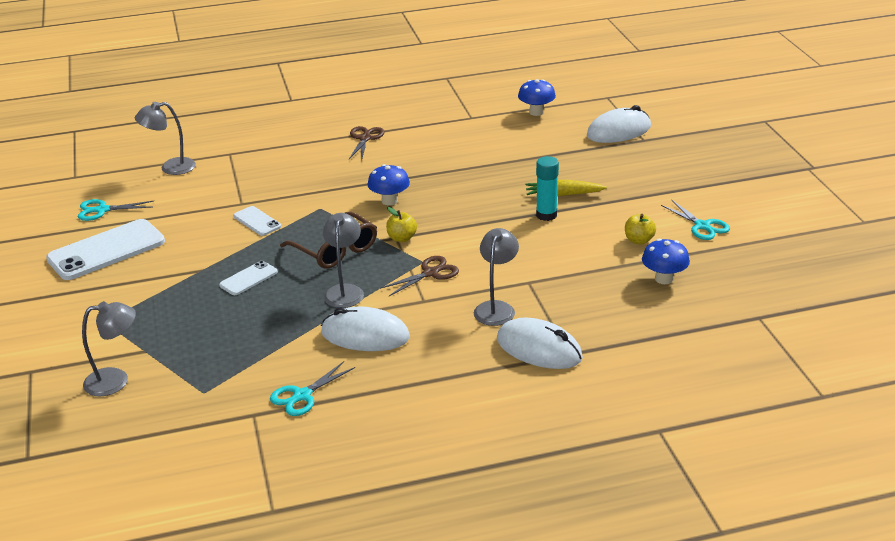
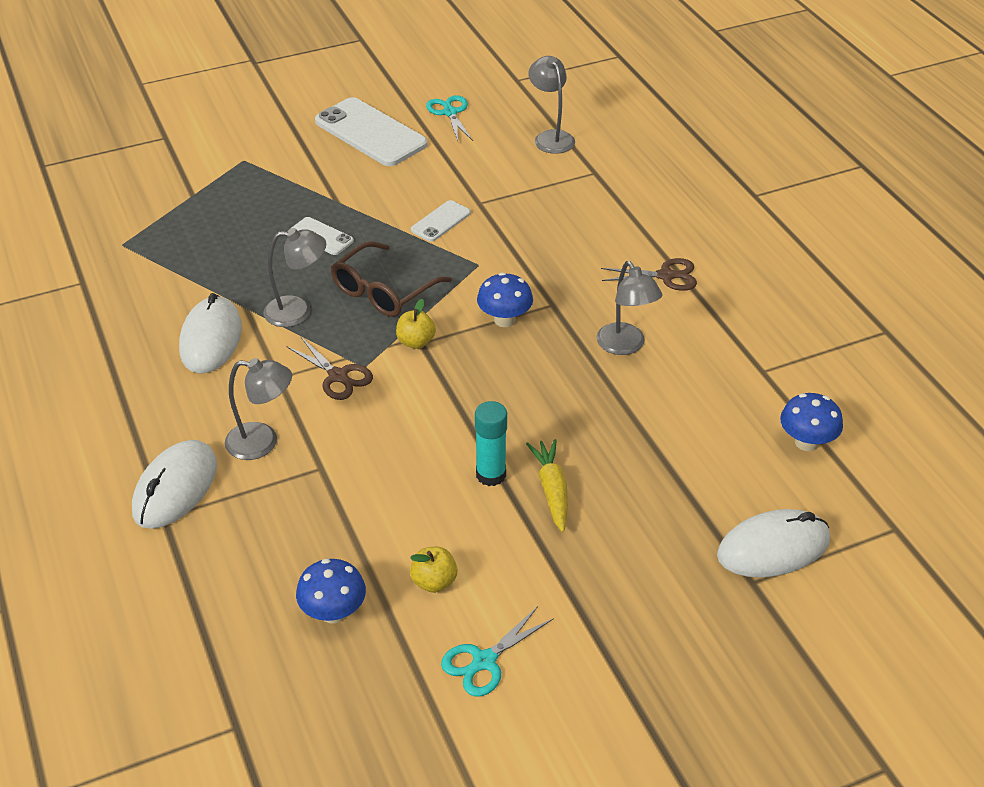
camera: 80 degrees right, 10 degrees up
grey lamp [82,301,136,397] -> grey lamp moved to [596,261,662,355]
turquoise scissors [270,361,355,416] -> none
white mouse [587,105,651,143] -> white mouse turned 75 degrees counterclockwise [717,509,830,577]

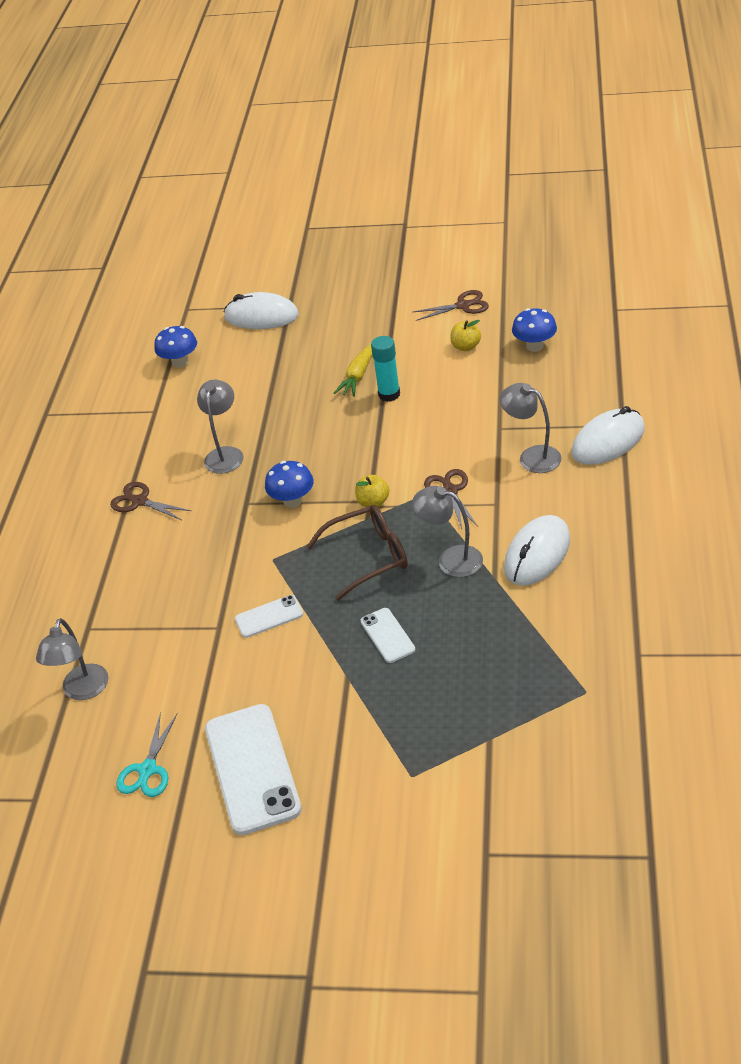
camera: 145 degrees left, 0 degrees up
turquoise scissors [441,606,554,697] -> brown scissors [413,290,489,321]

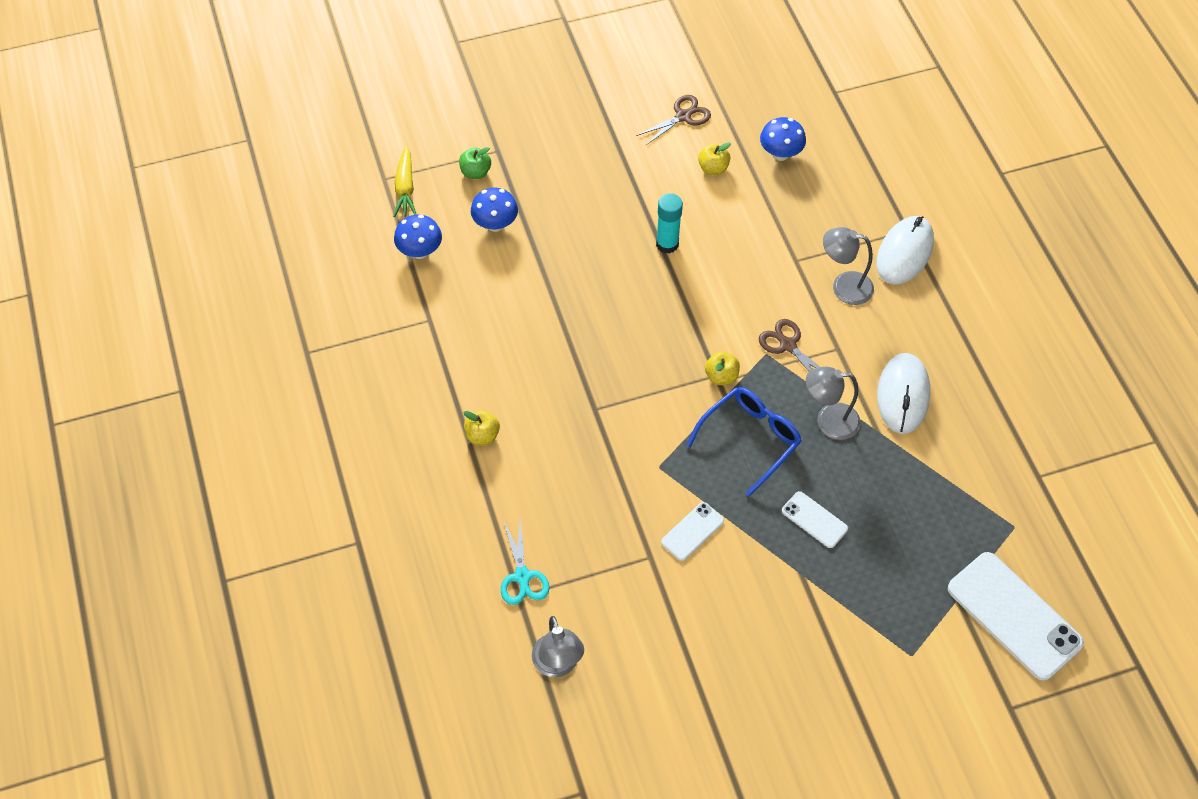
camera: 30 degrees left, 15 degrees up
brown scissors [110,482,191,520] -> yellow apple [464,410,500,445]
turquoise scissors [116,712,178,797] -> turquoise scissors moved to [501,519,550,605]
grey lamp [197,380,243,474] -> none
white phone [205,704,302,835] -> white phone moved to [948,552,1084,680]
white mouse [224,292,299,329] -> green apple [459,147,491,179]
blue mushroom [265,461,314,508] -> blue mushroom moved to [471,188,518,232]
brown glasses [306,505,408,601] -> blue glasses [686,387,802,496]
yellow carrot [334,344,372,397] -> yellow carrot moved to [393,146,417,217]

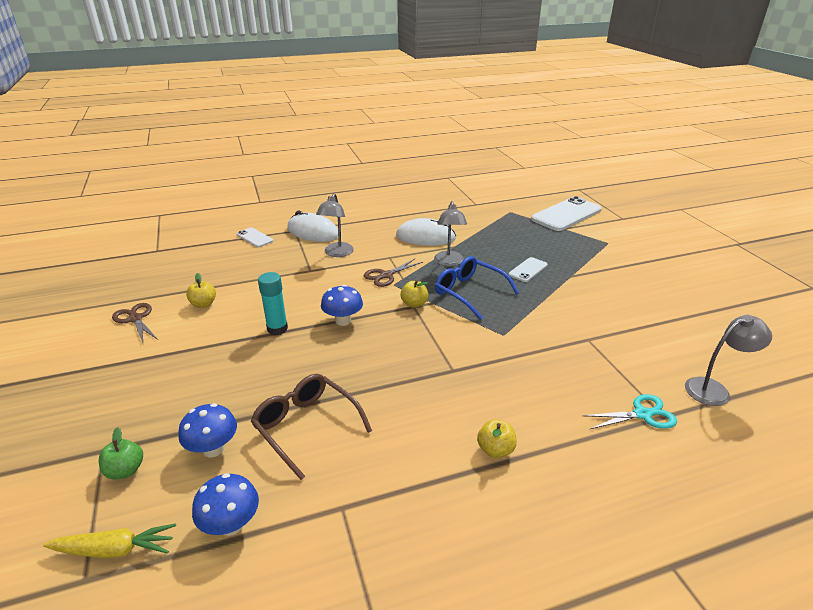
camera: 90 degrees left, 25 degrees down
white phone [661,502,724,561] -> white phone moved to [237,227,273,247]
blue mushroom [760,117,806,161] -> blue mushroom moved to [321,285,363,326]
none -> brown glasses [251,374,372,480]

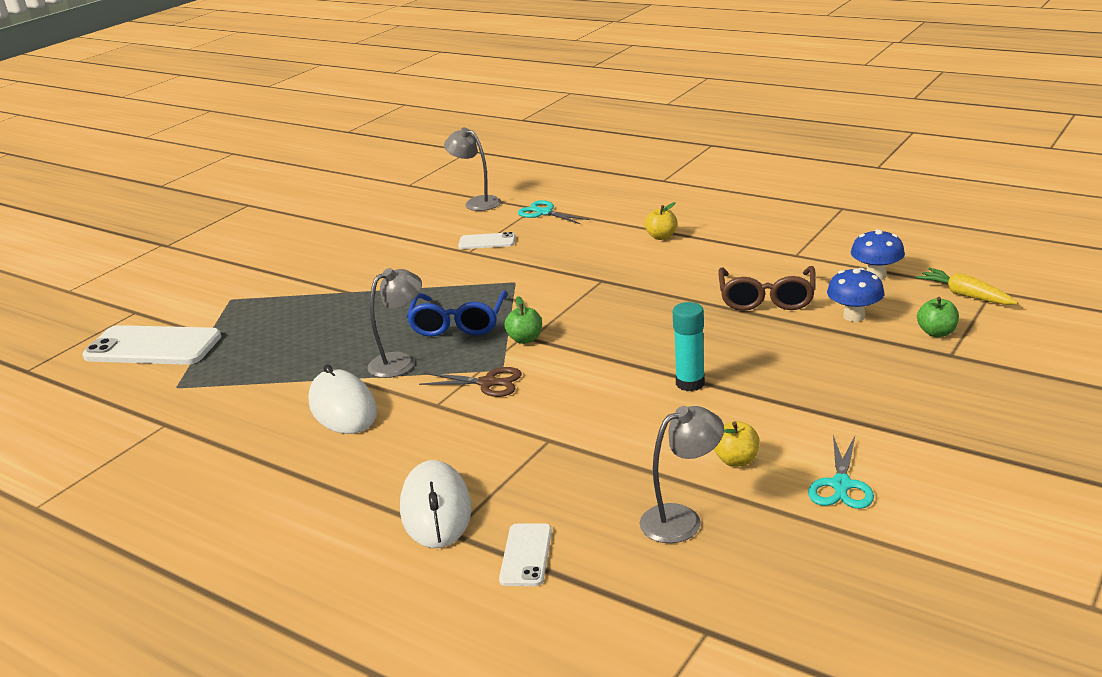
camera: 125 degrees left, 5 degrees down
brown scissors [112,303,158,343] -> turquoise scissors [808,435,874,509]
grey lamp [316,193,354,257] -> grey lamp moved to [640,406,724,543]
blue mushroom [321,285,363,326] -> none
yellow apple [401,280,428,308] -> green apple [504,296,542,344]
white phone [509,257,548,282] -> white phone moved to [458,232,516,249]

